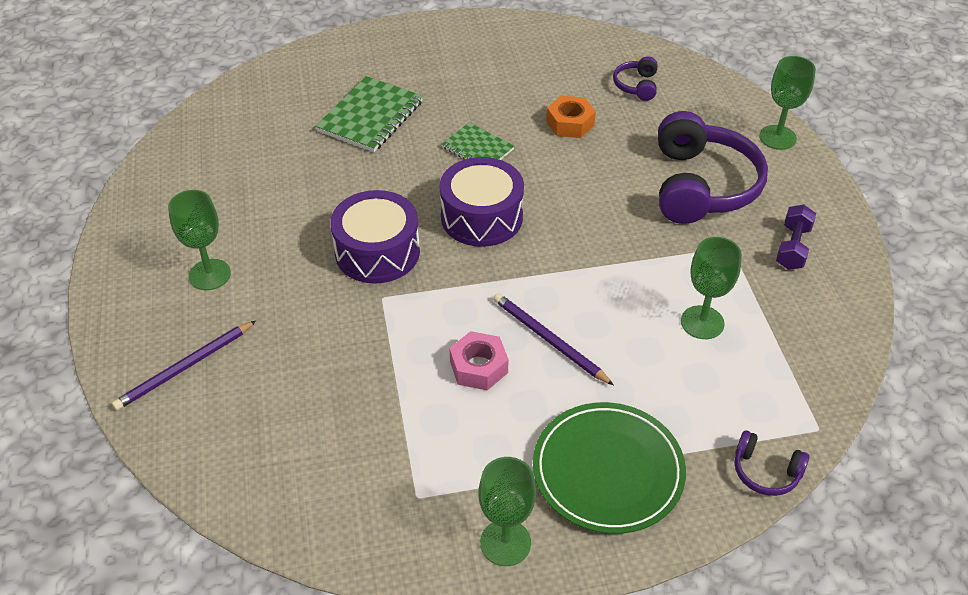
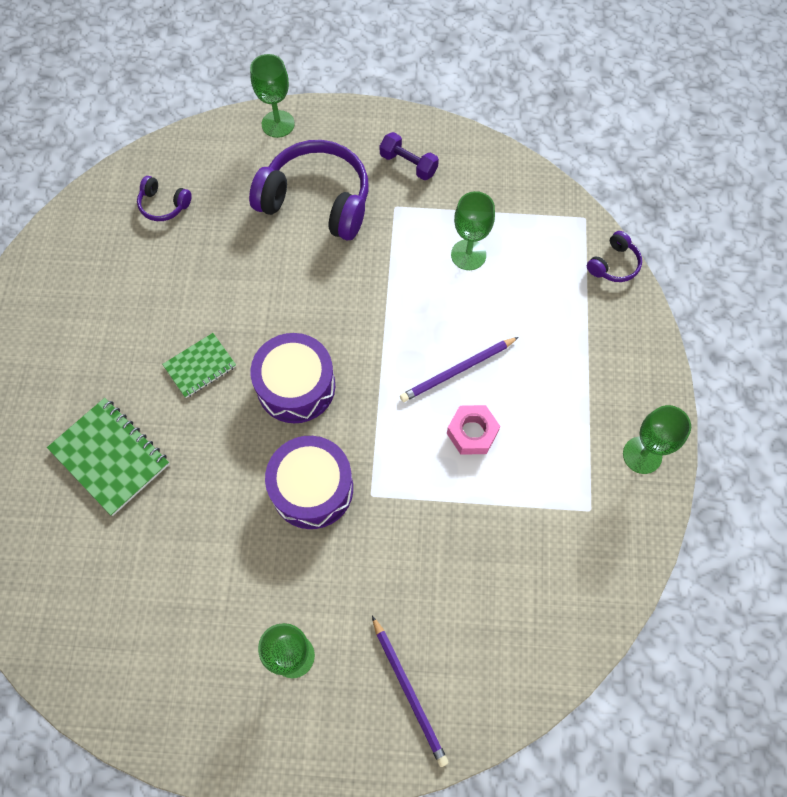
camera: 75 degrees left, 20 degrees up
green plate [533,402,686,534] -> none
orange nut [546,96,596,138] -> none

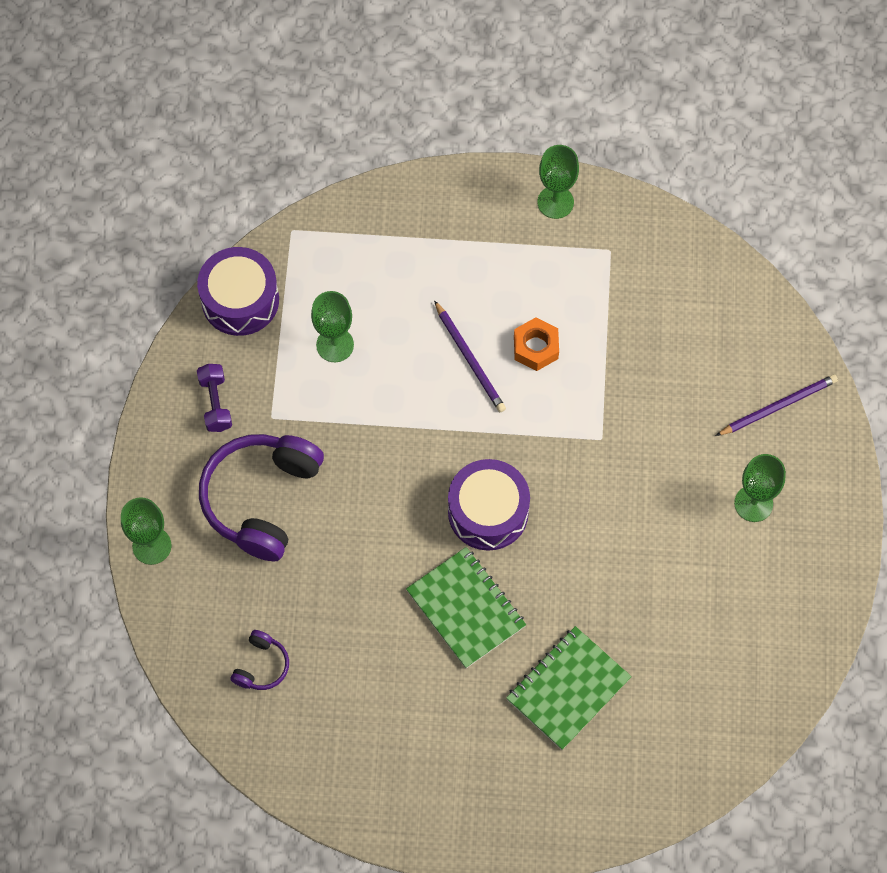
camera: 90 degrees left, 0 degrees up
green notebook [162,333,236,398] -> green notebook [406,547,526,668], size x1.61
purple drum [265,436,353,529] -> purple drum moved to [197,247,279,336]
purple dumbbell [380,132,439,180] -> purple dumbbell turned 45 degrees counterclockwise [197,364,232,432]
pink nut [447,405,500,455] -> orange nut [514,317,559,371]
purple headphones [587,231,642,282] -> none

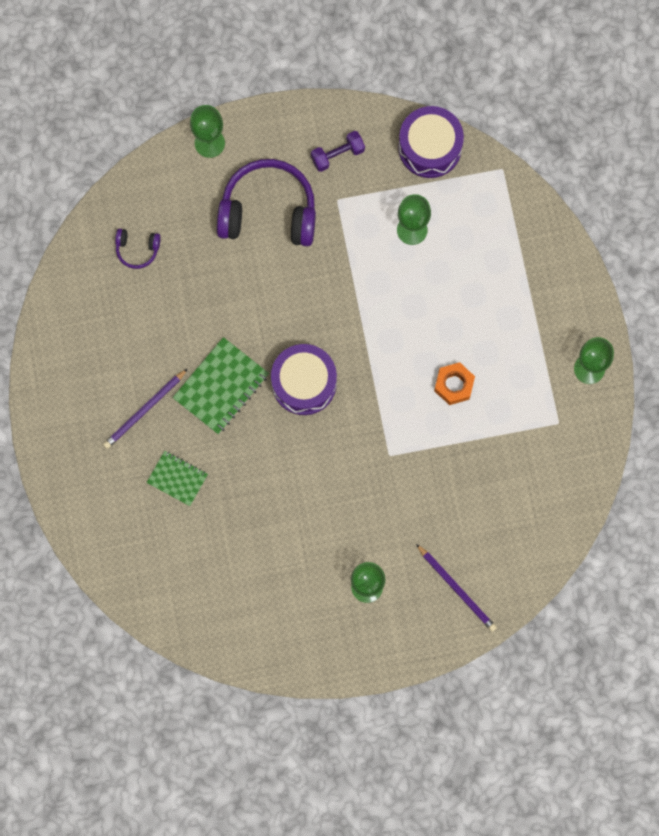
camera: 75 degrees right, 10 degrees up
purple pencil [434,300,506,412] -> purple pencil moved to [103,369,188,449]
green notebook [506,626,632,750] -> green notebook [146,451,208,506], size x0.62

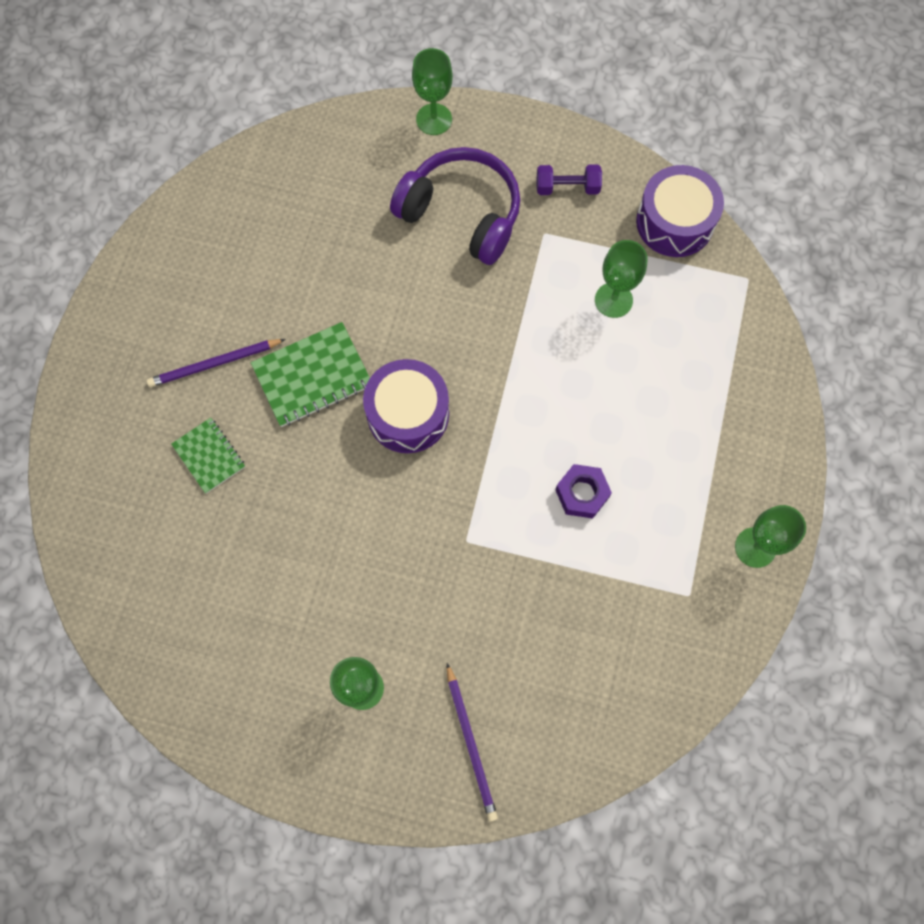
camera: 25 degrees right, 5 degrees down
purple headphones [115,229,161,269] -> none
orange nut [434,362,475,405] -> purple nut [555,464,612,518]

